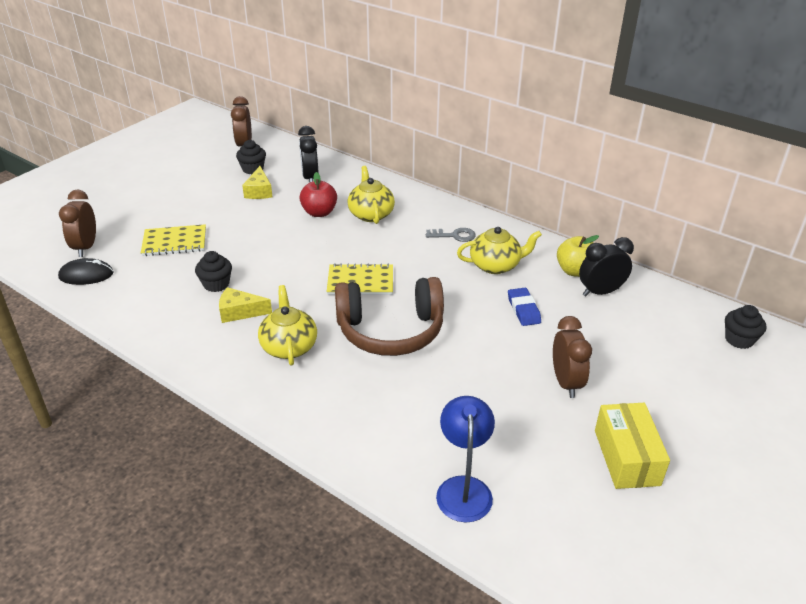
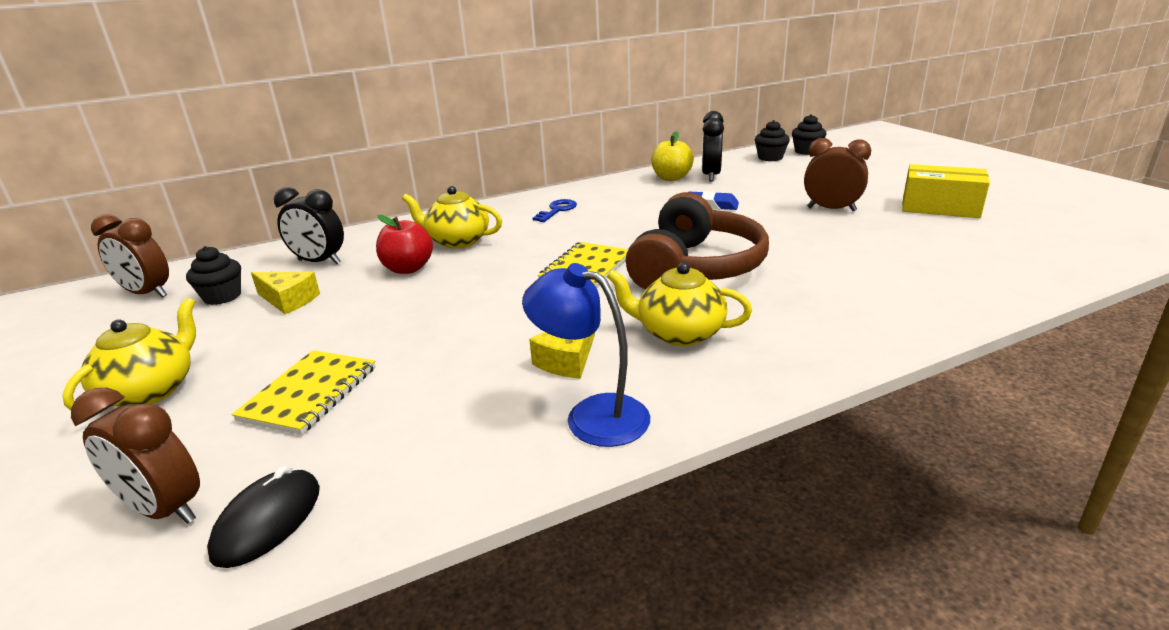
camera: 60 degrees left, 10 degrees down
black cupcake [195,251,232,292] -> black cupcake moved to [755,120,790,161]
grey key [426,228,476,242] -> blue key [533,199,577,222]
blue lamp [436,396,495,522] -> blue lamp moved to [522,263,650,447]
yellow teapot [457,227,542,274] -> yellow teapot moved to [62,298,196,411]

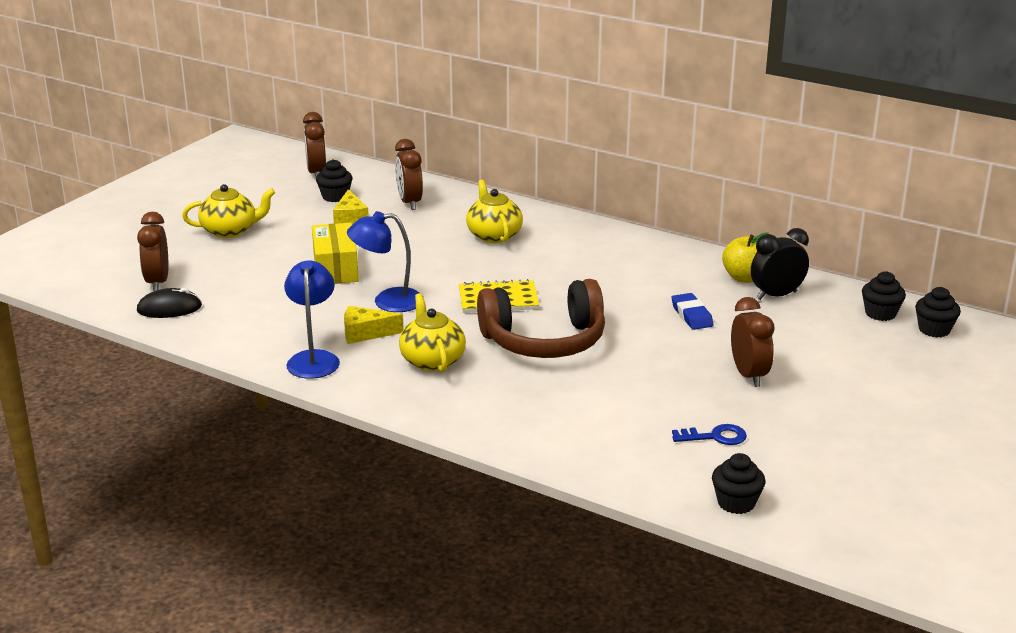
camera: 55 degrees right, 0 degrees up
yellow notebook [232,350,375,435] -> none
black clock [274,187,344,264] -> brown clock [395,139,423,210]
red apple [376,215,433,274] -> none
blue key [533,199,577,222] -> blue key moved to [672,424,747,445]
yellow box [902,164,990,218] -> yellow box moved to [312,223,359,284]
none -> blue lamp [347,211,424,312]
none -> black cupcake [712,453,766,514]

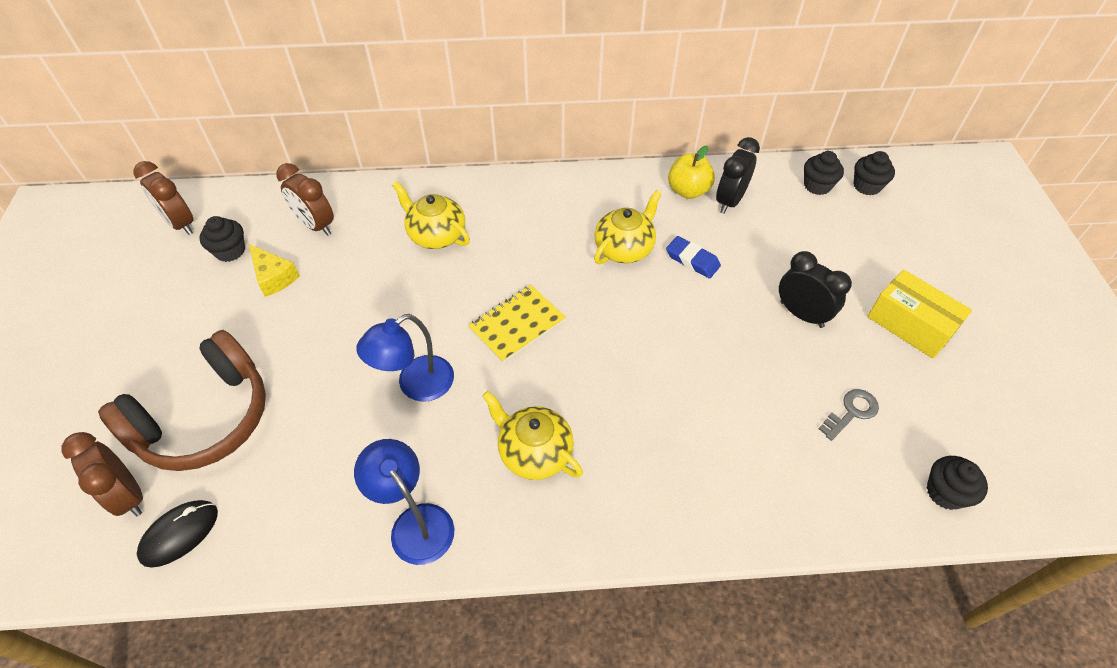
camera: 35 degrees left, 25 degrees up
yellow teapot [182,184,275,238] -> yellow teapot moved to [594,190,662,264]
yellow box [312,223,359,284] -> yellow box moved to [867,270,972,359]
yellow cheese [344,306,404,344] -> none
brown headphones [477,279,605,358] -> brown headphones moved to [98,330,266,471]
blue key [672,424,747,445] -> grey key [819,389,879,441]
brown clock [731,297,774,387] -> black clock [779,251,852,328]

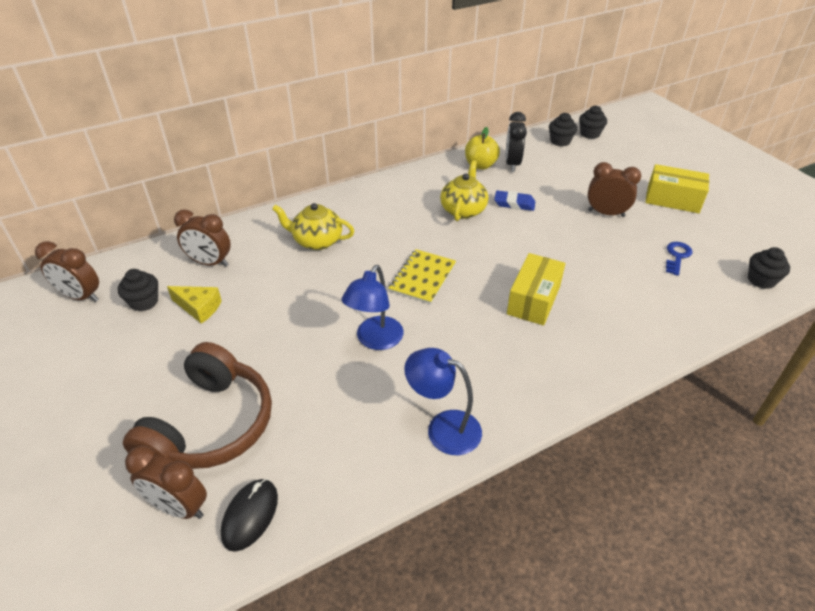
camera: 25 degrees left, 10 degrees down
yellow teapot [482,391,583,480] -> none
black clock [779,251,852,328] -> brown clock [588,162,641,217]
grey key [819,389,879,441] -> blue key [666,242,693,276]
none -> yellow box [507,253,565,326]

